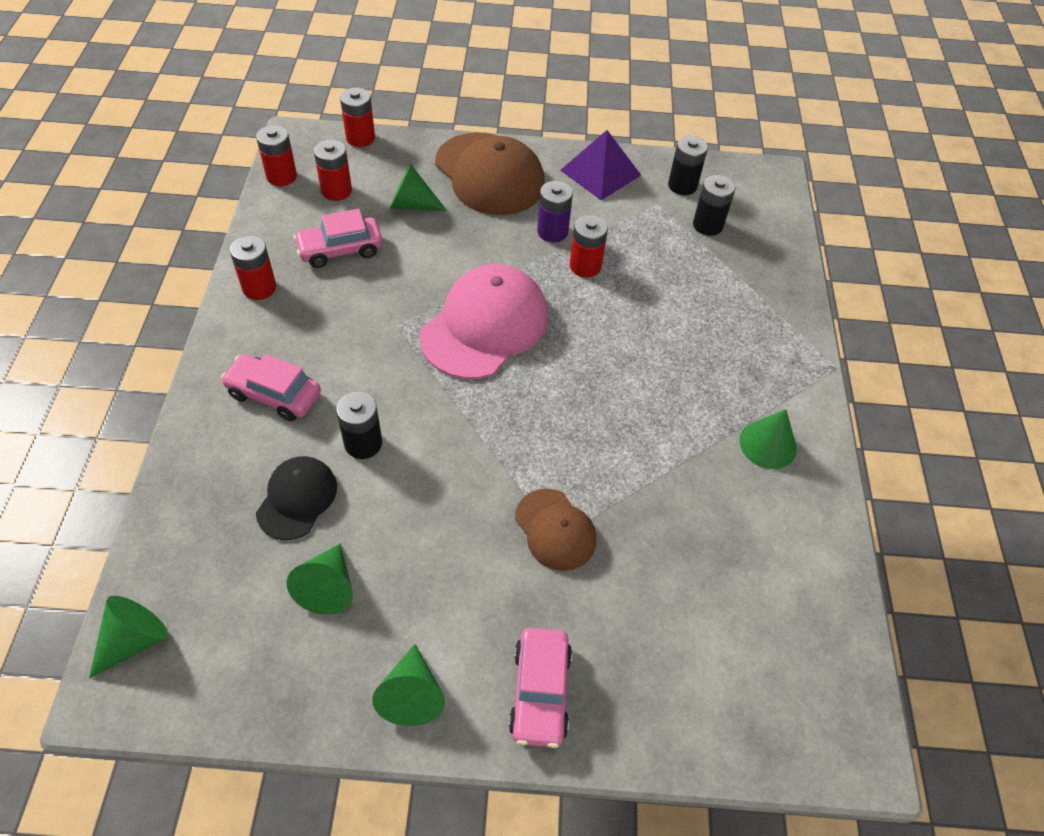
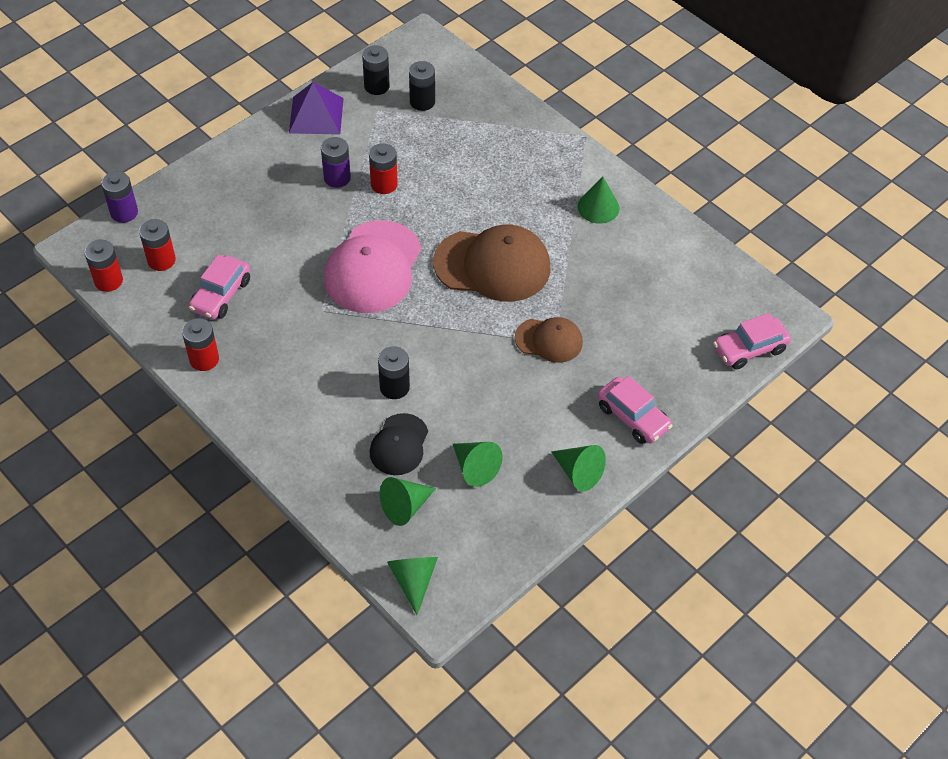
camera: 45 degrees left, 0 degrees up
pink car [221,354,321,421] -> pink car moved to [713,313,791,370]
black cap [256,456,337,540] -> black cap turned 135 degrees counterclockwise [370,413,428,475]
red battery [340,87,375,147] -> purple battery [101,171,138,223]
green cone [390,164,447,211] -> green cone moved to [380,477,436,526]
pink cap [420,264,548,379] -> pink cap turned 150 degrees counterclockwise [324,220,422,313]
brown cap [435,132,545,215] -> brown cap moved to [433,225,551,302]

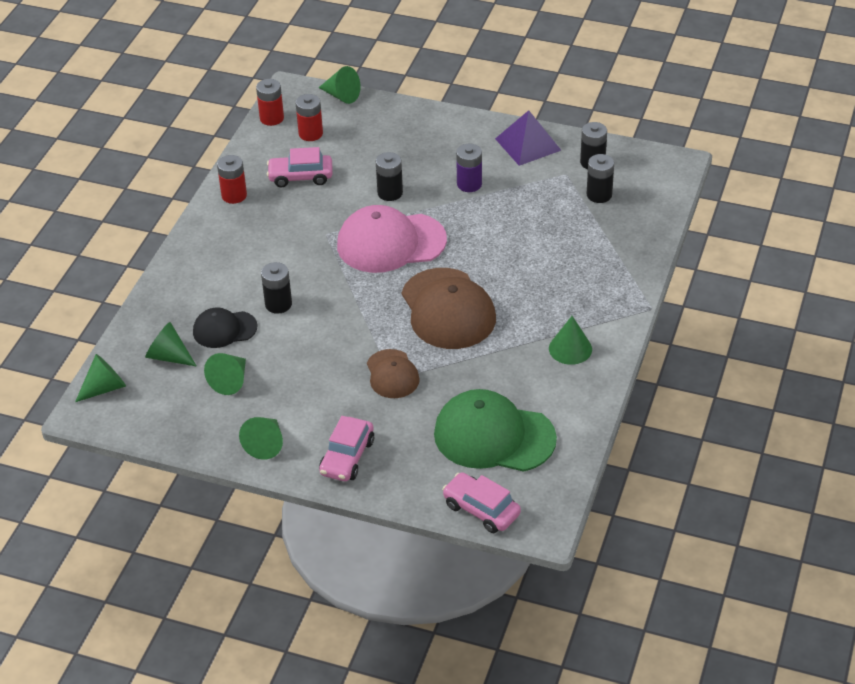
camera: 65 degrees right, 10 degrees down
purple battery [101,171,138,223] -> green cone [319,66,360,104]
red battery [369,143,398,194] -> none
none -> black battery [376,152,403,201]
none -> green cap [434,389,557,472]

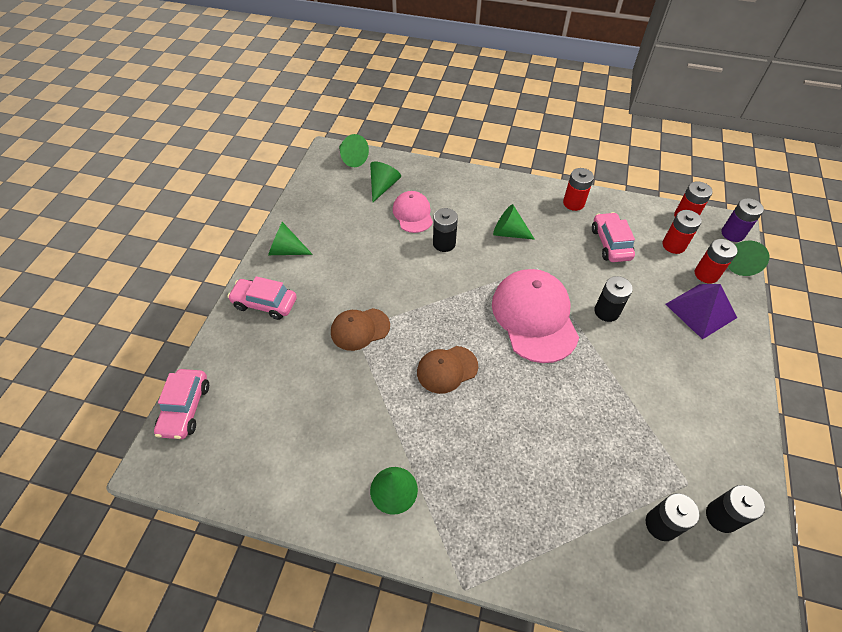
camera: 85 degrees right, 10 degrees up
black cap [193,307,257,348] -> pink cap [393,191,433,233]
green cone [204,353,246,395] -> green cone moved to [493,204,535,240]
brown cap [402,268,496,349] -> brown cap [417,346,478,394], size x0.56
green cap [434,389,557,472] -> none
pink car [442,472,521,533] -> pink car turned 150 degrees clockwise [154,369,209,439]
purple battery [456,144,482,192] -> purple battery moved to [721,198,764,242]
purple pyramid [495,110,561,166] -> purple pyramid moved to [665,284,737,340]
none -> red battery [695,239,738,284]

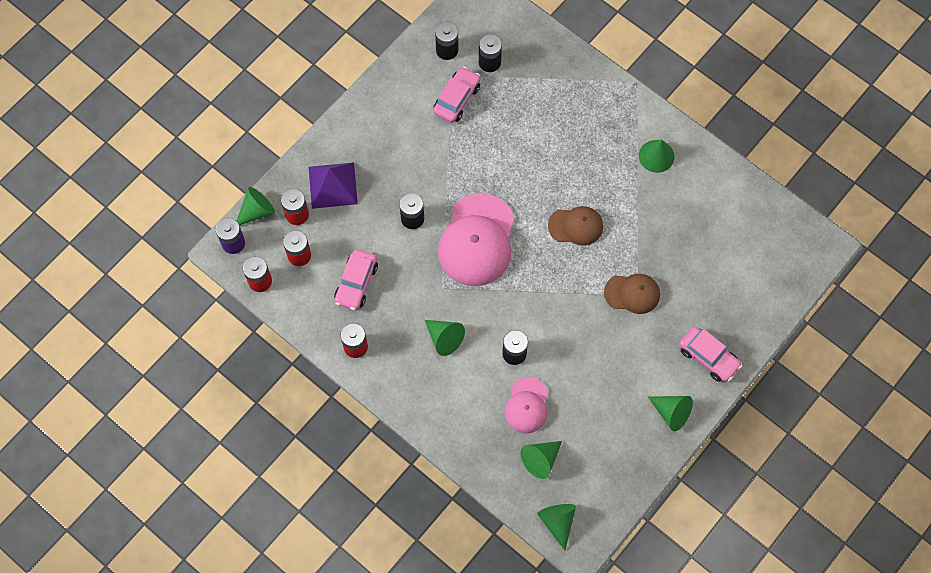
camera: 155 degrees left, 15 degrees up
pink car [154,369,209,439] -> pink car moved to [433,66,480,123]

